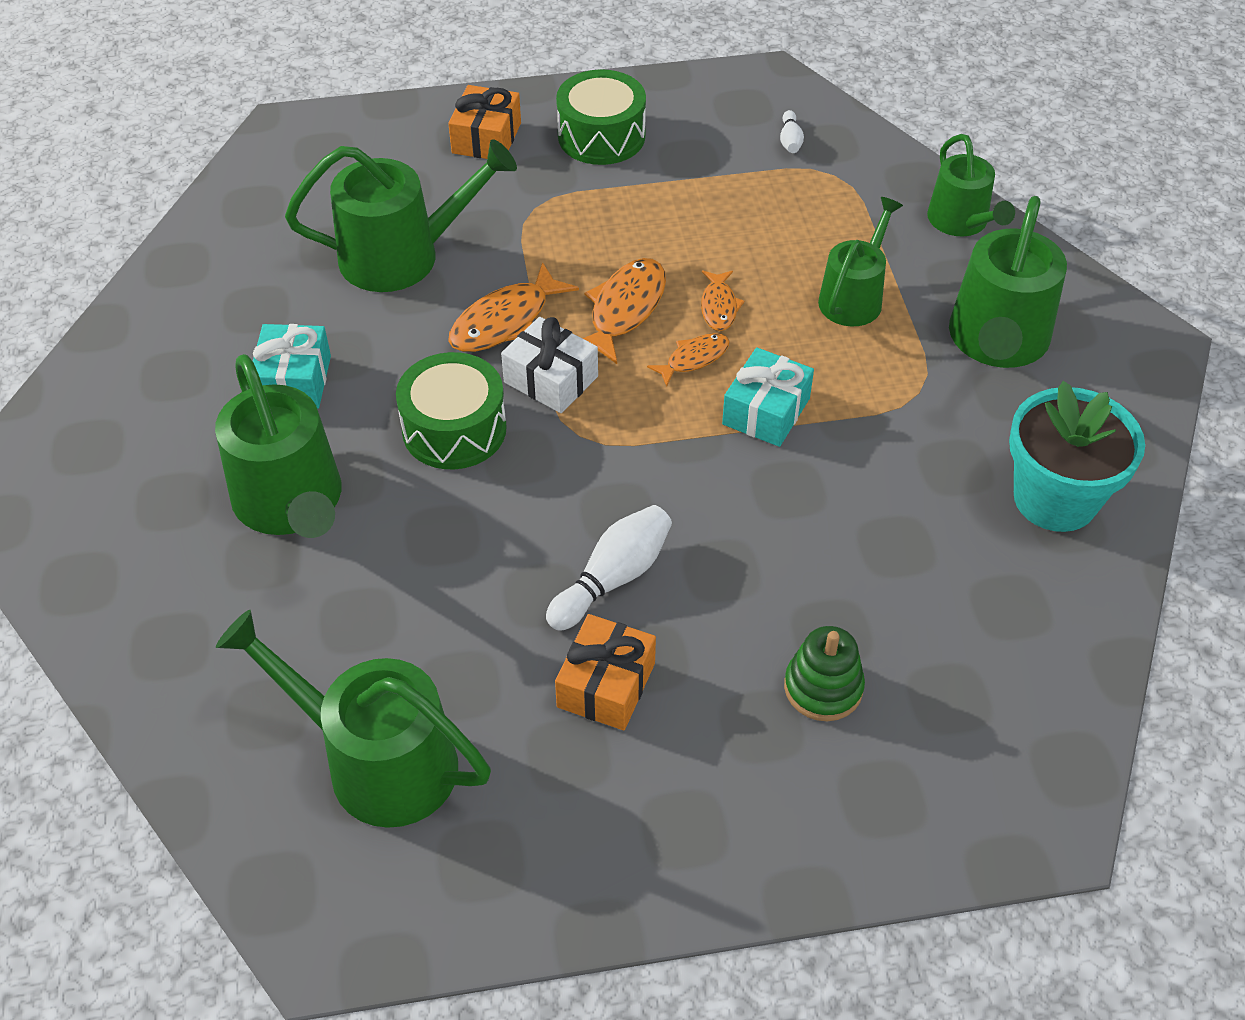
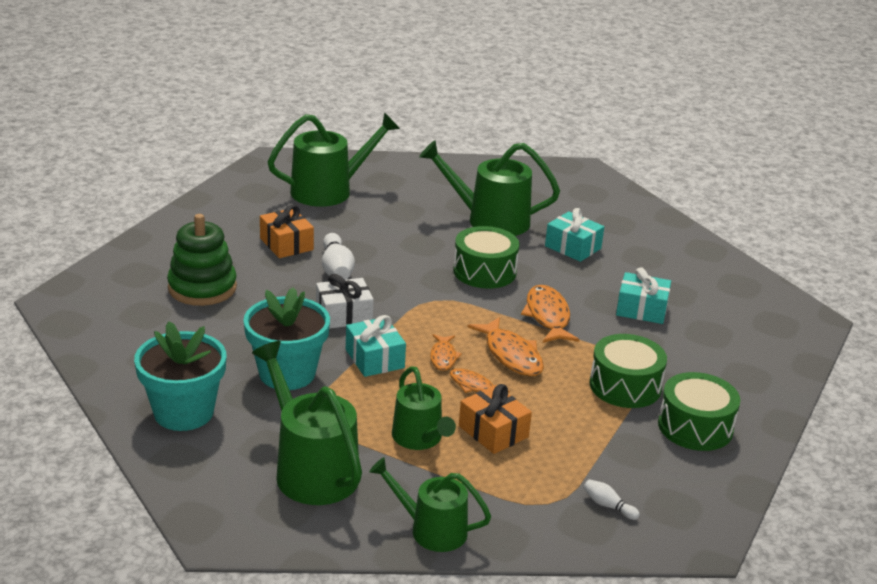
camera: 125 degrees right, 20 degrees down
green watering can [285,139,517,292] -> turquoise gift [616,267,671,324]
orange gift [448,85,521,159] -> orange gift moved to [459,384,532,454]
white gift [501,317,598,413] -> white gift moved to [316,274,374,329]
green stacking toy [784,626,865,721] -> green stacking toy [167,214,237,306], size x1.54
none -> turquoise flower pot [243,287,330,390]
none -> green drum [590,334,667,408]

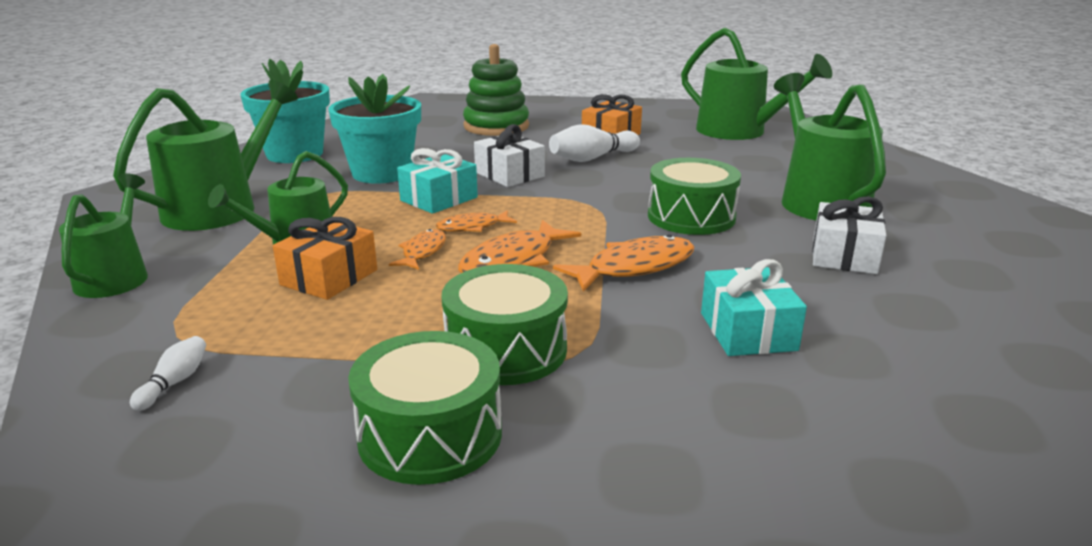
camera: 70 degrees right, 5 degrees down
turquoise gift [545,208,604,262] -> white gift [812,196,886,274]

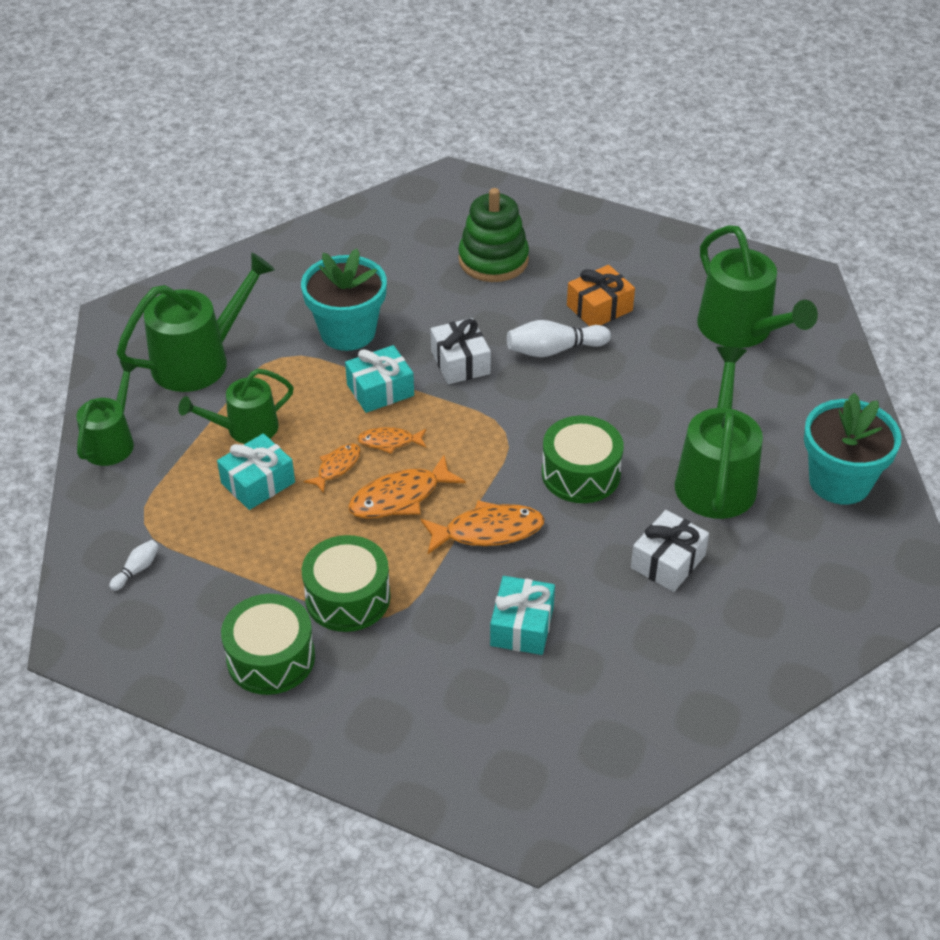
camera: 20 degrees right, 20 degrees up
turquoise flower pot [241,59,330,163] -> turquoise flower pot moved to [804,393,902,505]
orange gift [273,217,377,300] -> turquoise gift [217,433,295,510]

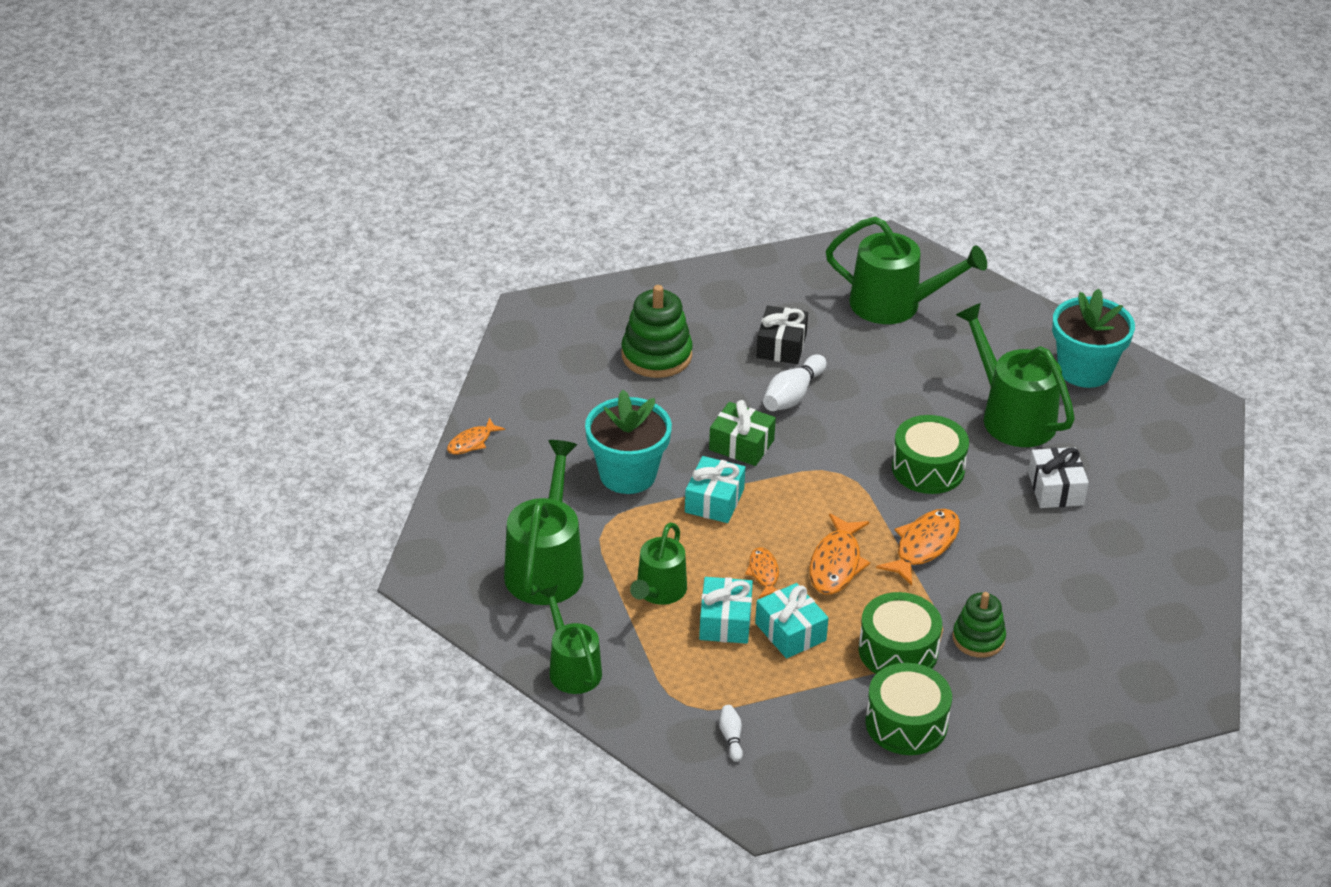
camera: 45 degrees left, 5 degrees down
orange fish [357,427,426,454] -> orange fish moved to [447,418,505,454]
white gift [430,318,491,384] -> green gift [709,400,776,466]
turquoise gift [490,576,555,655] -> turquoise gift moved to [755,583,829,659]
orange gift [567,265,635,326] -> black gift [756,305,808,364]
none -> green stacking toy [952,592,1006,658]

